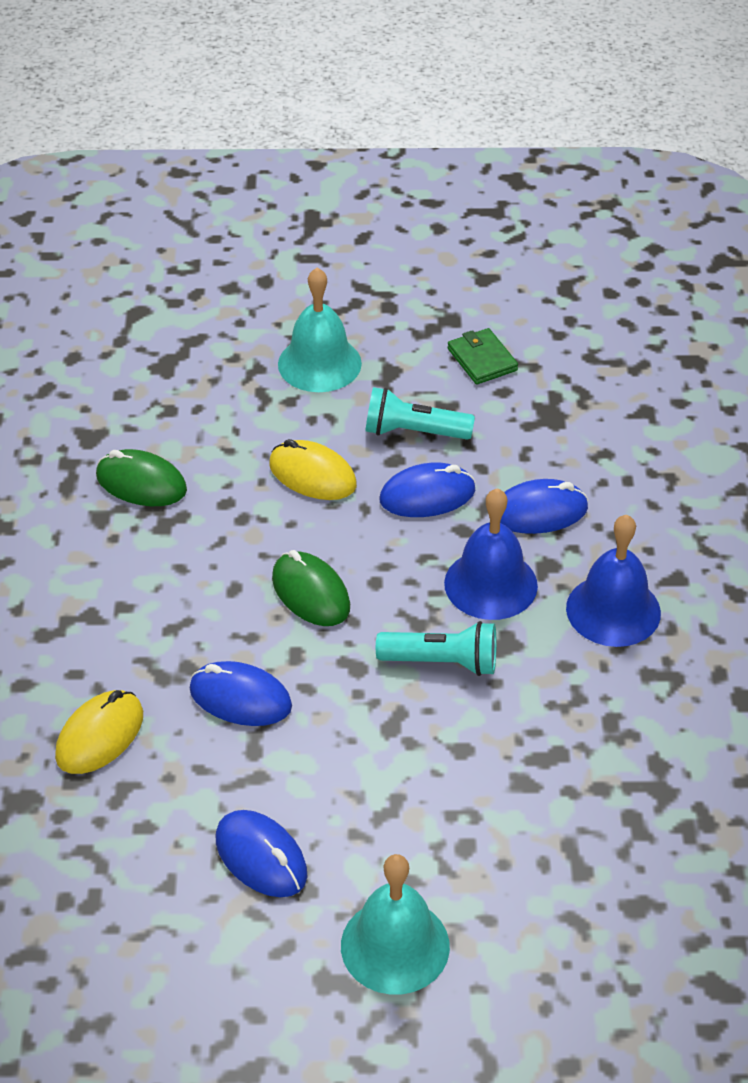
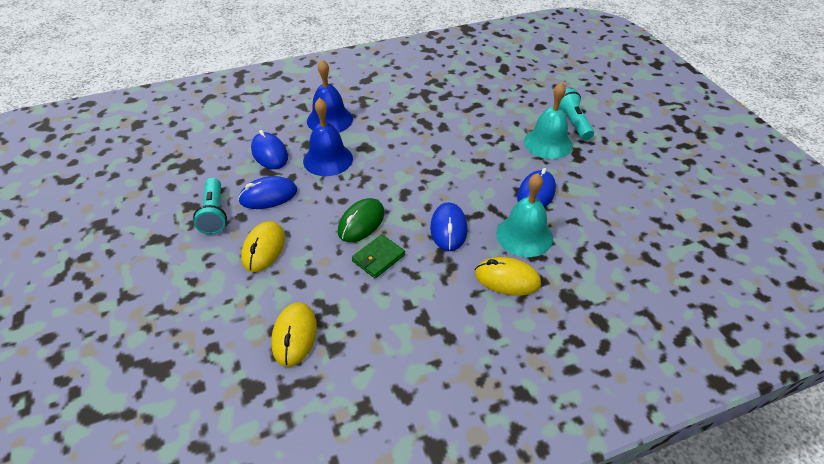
camera: 110 degrees left, 0 degrees up
green mouse [96,449,187,506] -> yellow mouse [271,302,317,367]
turquoise bell [278,267,362,392] -> turquoise bell moved to [496,173,553,257]
turquoise flashlight [376,621,496,676] -> turquoise flashlight moved to [559,88,594,140]
blue mouse [379,463,475,517] -> blue mouse turned 75 degrees counterclockwise [238,176,297,209]
green wallet [447,328,518,385] -> green wallet moved to [352,234,405,278]

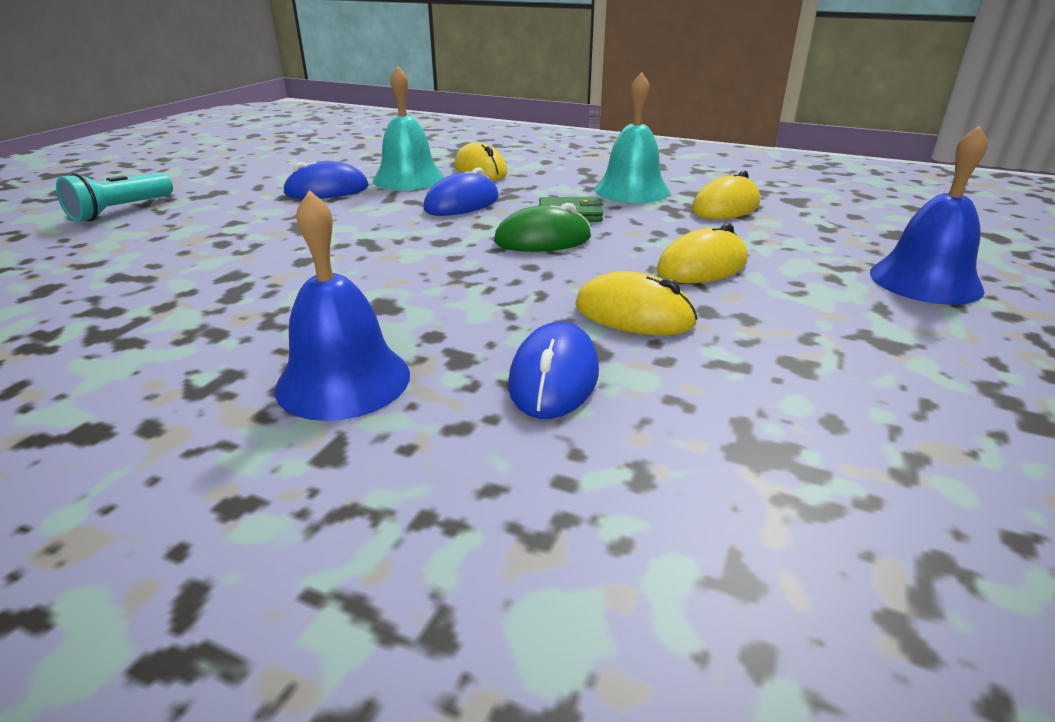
camera: 135 degrees left, 15 degrees down
turquoise flashlight [193,178,227,235] -> none
blue mouse [238,176,297,209] -> yellow mouse [575,271,698,335]
blue bell [303,98,353,176] -> blue bell moved to [870,125,988,305]
turquoise bell [524,82,573,159] -> turquoise bell moved to [594,72,670,203]

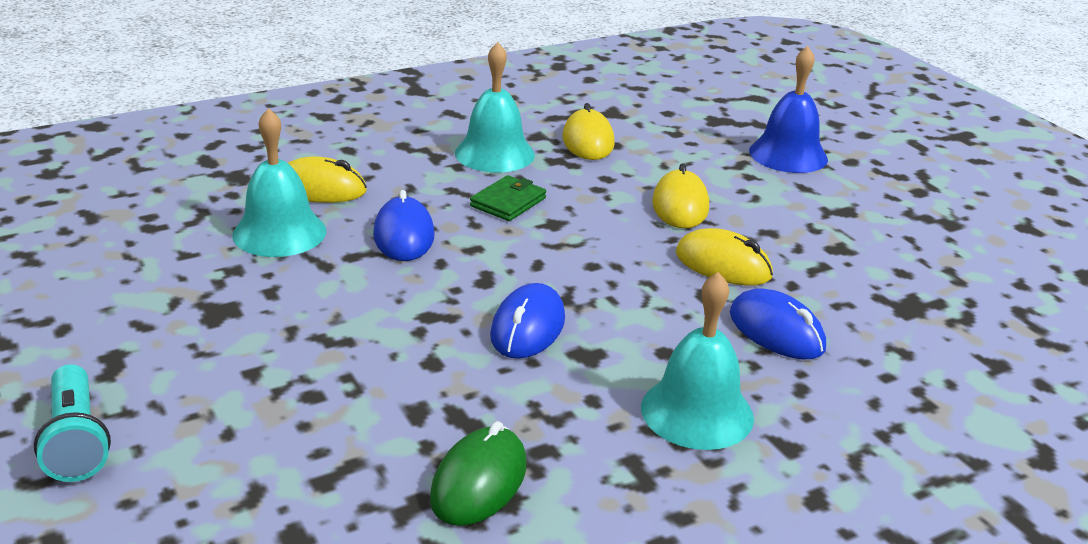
camera: 55 degrees left, 0 degrees up
blue bell [275,190,410,421] -> turquoise bell [641,272,754,450]
blue mouse [283,161,368,199] -> blue mouse moved to [490,283,565,359]
green mouse [494,203,591,252] -> green mouse moved to [430,421,527,526]
yellow mouse [575,271,698,335] -> yellow mouse turned 60 degrees clockwise [676,228,773,286]

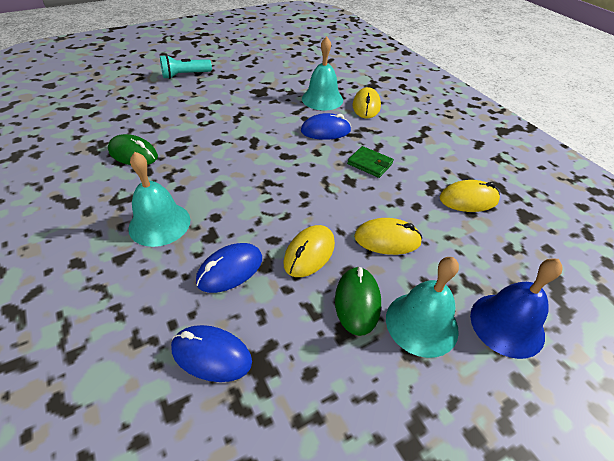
camera: 90 degrees right, 15 degrees up
turquoise bell [455,42,535,172] -> turquoise bell moved to [386,257,459,358]
blue mouse [490,283,565,359] -> blue mouse moved to [171,325,252,382]
none -> green mouse [335,266,381,336]

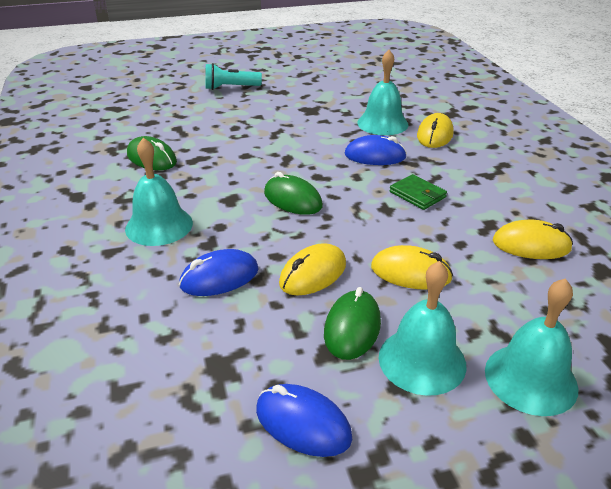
camera: 15 degrees right, 10 degrees down
blue mouse [171,325,252,382] -> blue mouse moved to [256,384,353,457]
blue bell [470,258,563,359] -> turquoise bell [485,278,579,416]
none -> green mouse [264,172,323,215]

